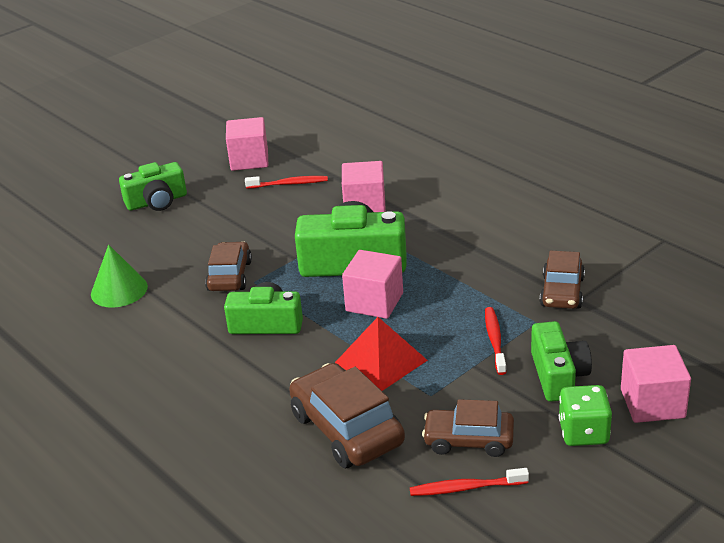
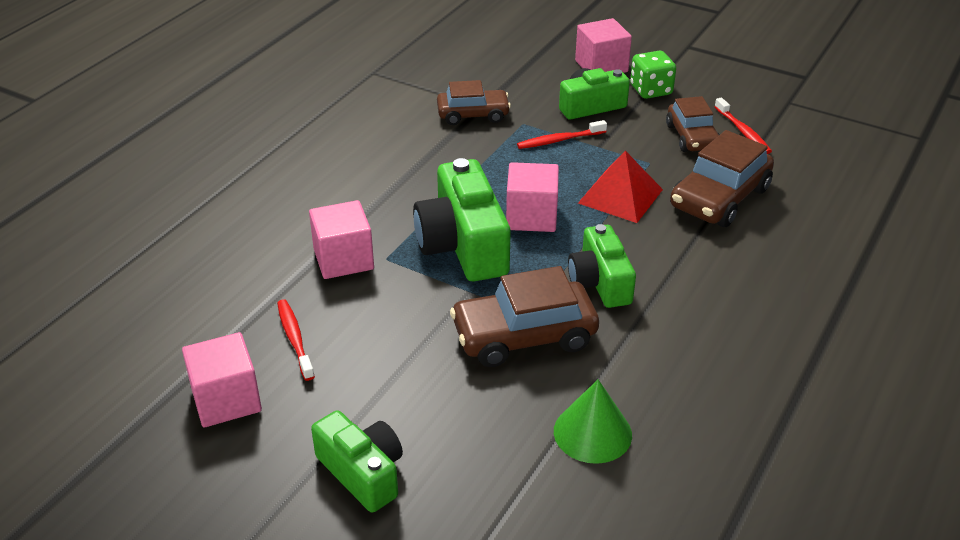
camera: 110 degrees left, 5 degrees up
brown car [205,241,252,291] -> brown car [450,266,599,367], size x1.52

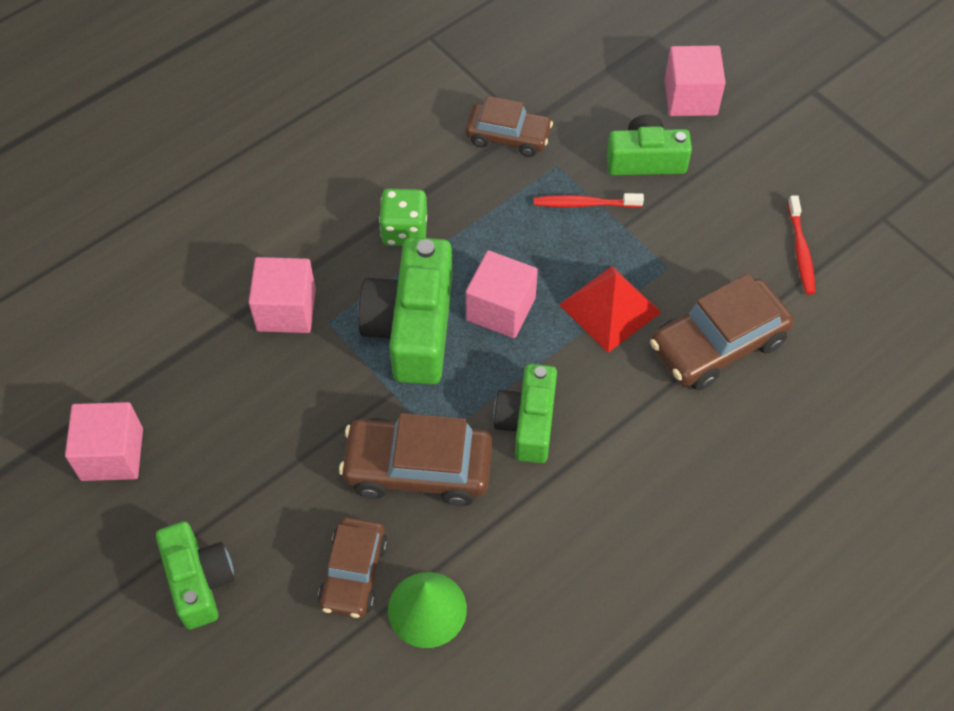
camera: 20 degrees right, 20 degrees up
red toothbrush [277,299,315,381] -> none
green dice [630,50,676,99] -> green dice moved to [379,189,427,246]
brown car [666,96,720,152] -> brown car moved to [318,517,387,618]

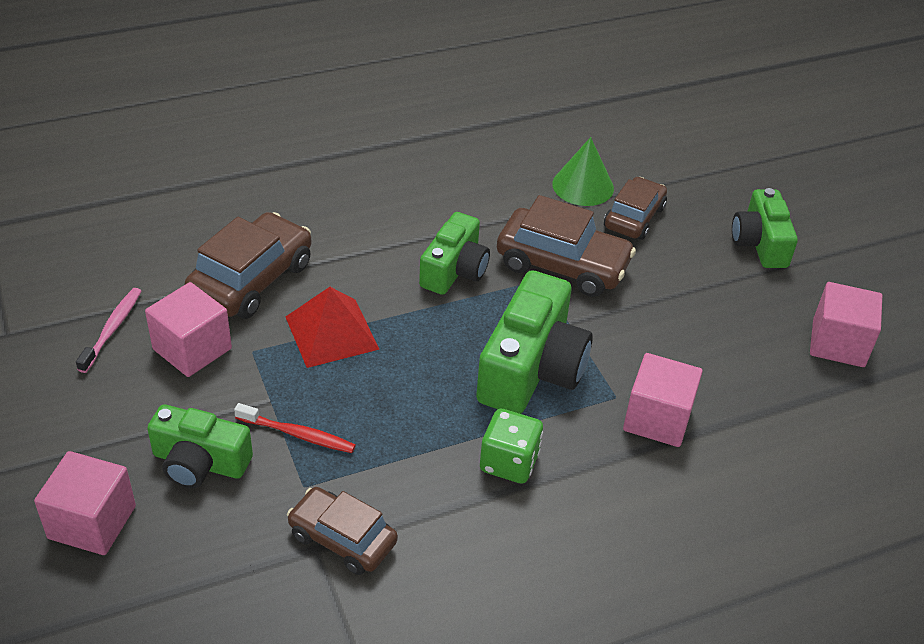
camera: 165 degrees left, 15 degrees down
pink cube [465,251,538,338] -> pink cube moved to [145,282,232,377]
brown car [650,274,794,390] -> brown car turned 45 degrees counterclockwise [185,212,312,319]
red toothbrush [788,195,815,295] -> pink toothbrush [76,288,141,373]

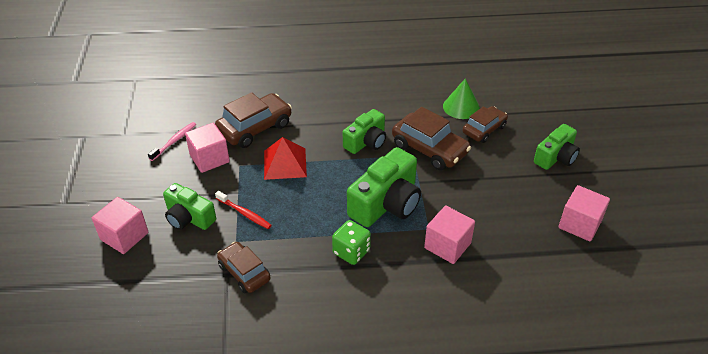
camera: 20 degrees right, 0 degrees up
green camera [732,188,798,268] -> green camera turned 150 degrees counterclockwise [534,124,580,170]

